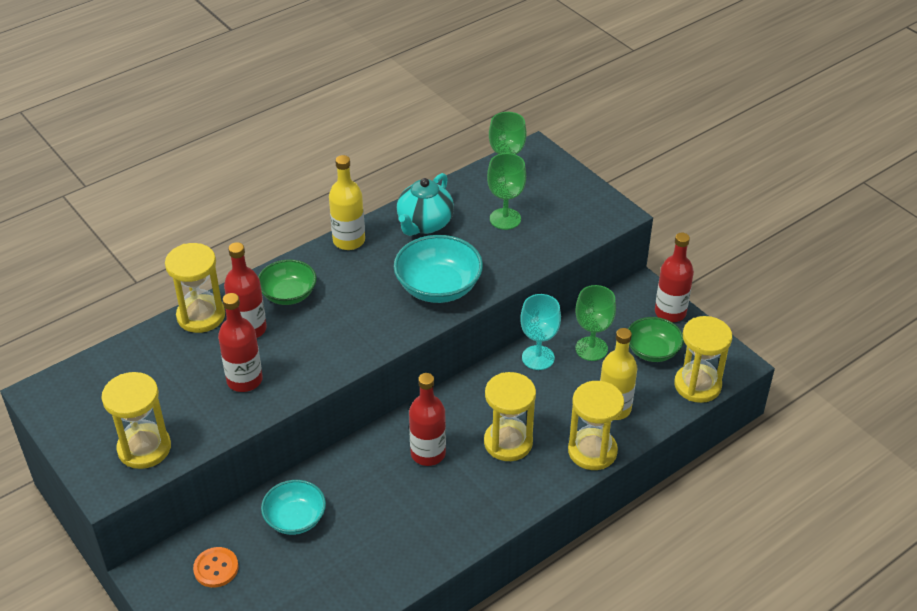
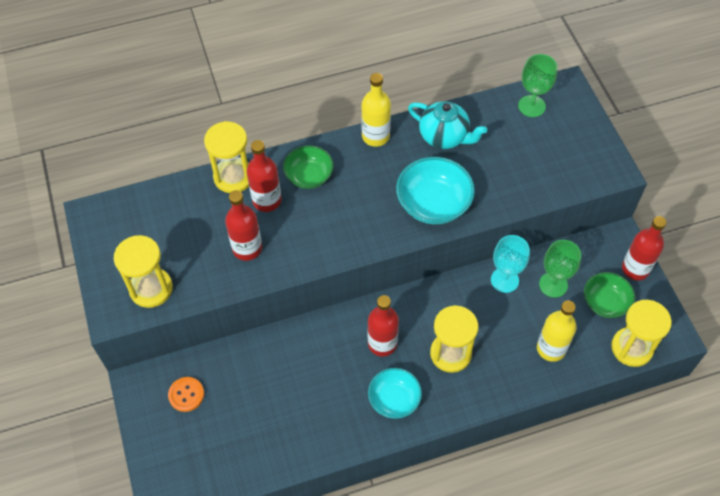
camera: 20 degrees right, 15 degrees up
turquoise bowl [261,480,326,535] -> turquoise bowl moved to [368,368,422,419]
turquoise teapot [397,173,454,236] -> turquoise teapot turned 105 degrees counterclockwise [408,101,487,149]
green goblet [487,153,526,230] -> none
yellow hourglass [568,381,624,470] -> none

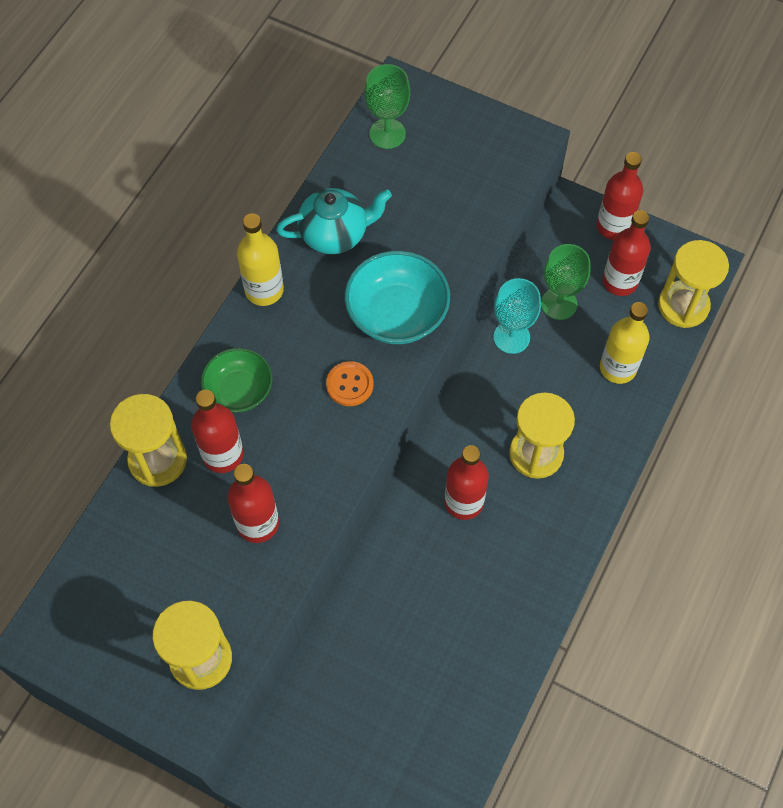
camera: 45 degrees left, 5 degrees up
orange button [168,377,204,412] -> orange button moved to [326,361,374,406]
turquoise bowl [368,368,422,419] -> none
green bowl [584,272,635,318] -> red bottle [603,210,651,296]

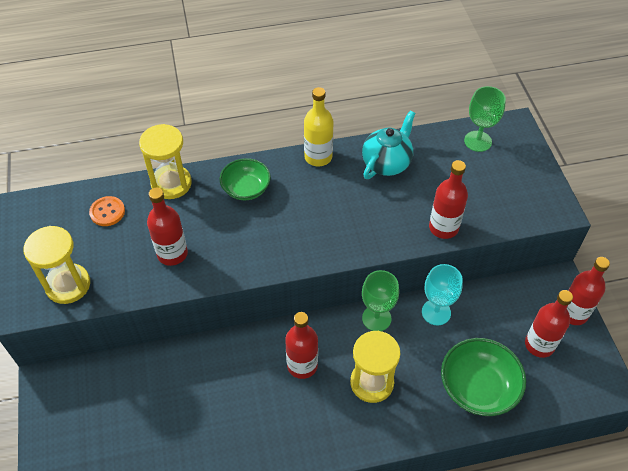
camera: 50 degrees right, 10 degrees down
red bottle [191,390,244,473] -> red bottle moved to [429,160,468,239]
turquoise teapot [276,188,392,254] -> turquoise teapot turned 90 degrees counterclockwise [362,110,415,179]
orange button [326,361,374,406] -> orange button moved to [89,196,125,226]
turquoise bowl [344,251,450,344] -> none
green goblet [541,244,591,320] -> green goblet moved to [362,270,399,331]
yellow bottle [600,302,650,384] -> green bowl [441,338,526,416]
yellow hourglass [658,240,729,328] -> none

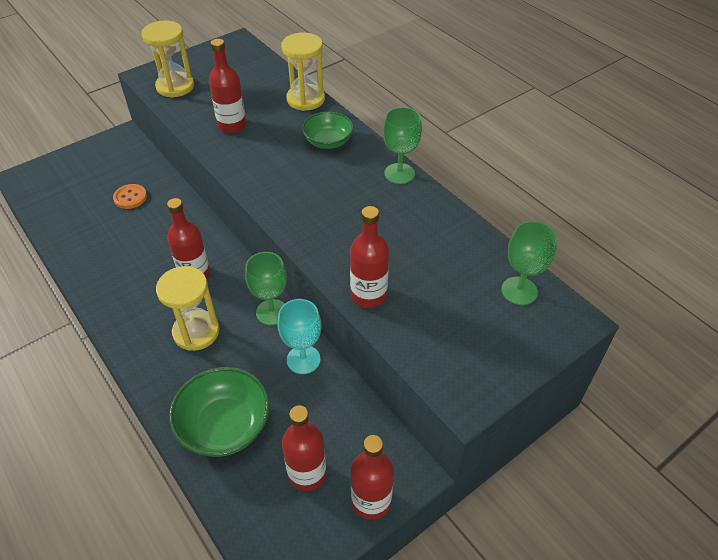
camera: 65 degrees right, 5 degrees down
orange button [89,196,125,226] -> orange button moved to [113,184,147,209]
yellow bottle [304,87,333,167] -> green goblet [383,107,422,184]
turquoise teapot [362,110,415,179] -> none

